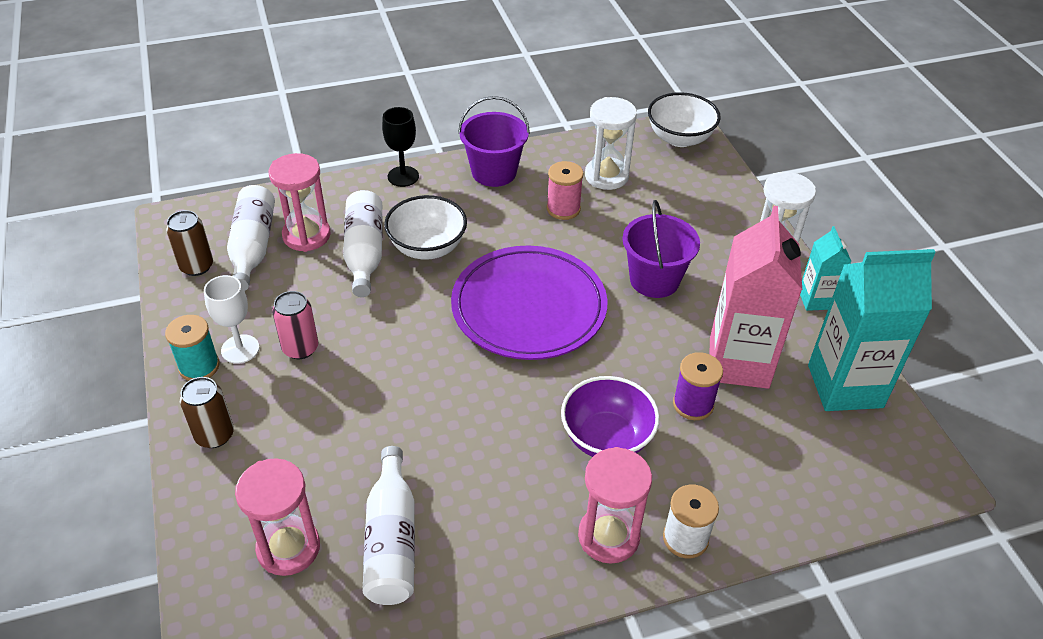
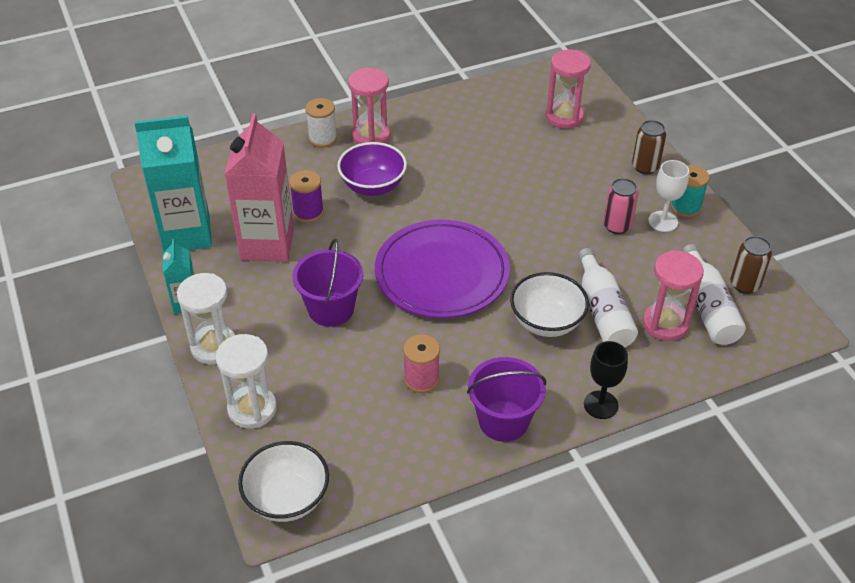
camera: 175 degrees right, 0 degrees up
white bottle [362,446,415,605] -> none
white hourglass [585,97,637,190] -> white hourglass moved to [215,334,277,429]

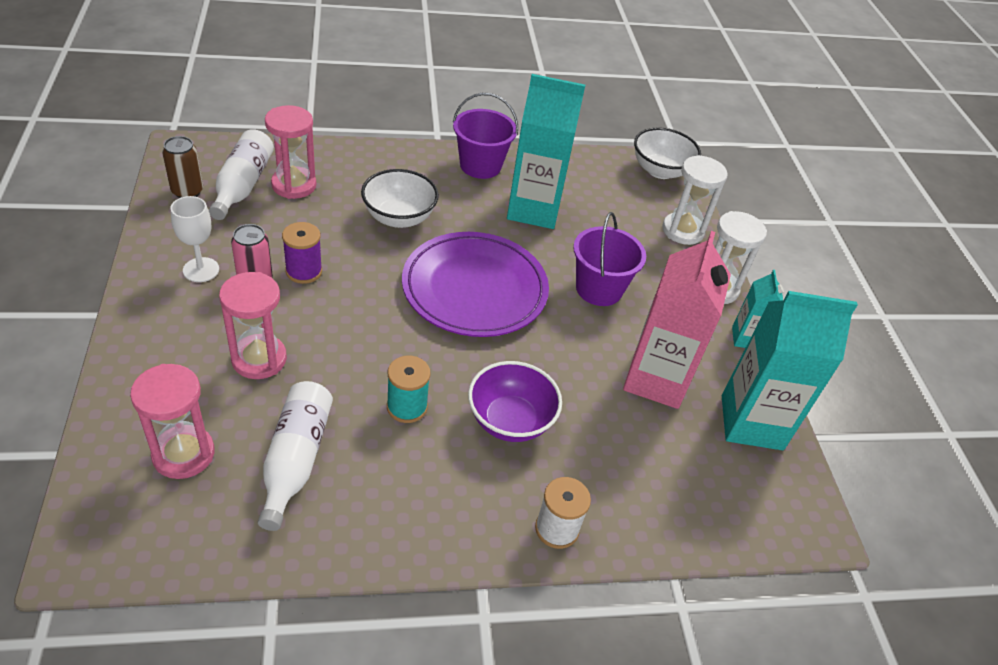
camera: 170 degrees left, 0 degrees up
purple spool [289,170,324,223] -> purple spool moved to [282,222,322,284]
pink hourglass [348,68,390,144] -> pink hourglass moved to [219,272,287,379]
pink spool [403,334,440,393] -> turquoise carton [507,74,585,229]
white bottle [578,248,638,348] -> white bottle moved to [258,381,333,531]
black goblet [584,341,628,419] -> none
brown can [632,120,666,174] -> none
turquoise spool [671,165,709,217] -> turquoise spool moved to [387,356,431,423]

